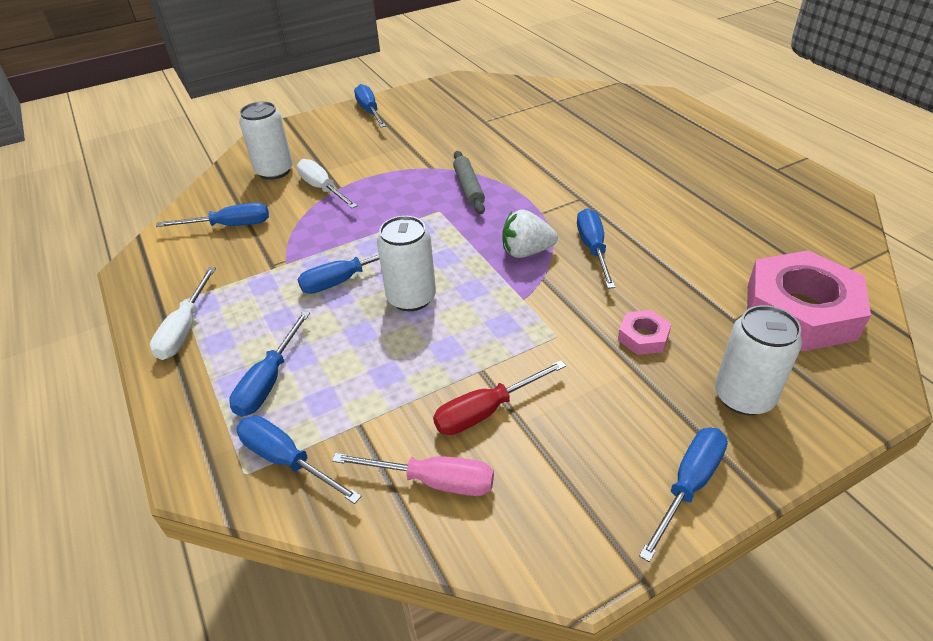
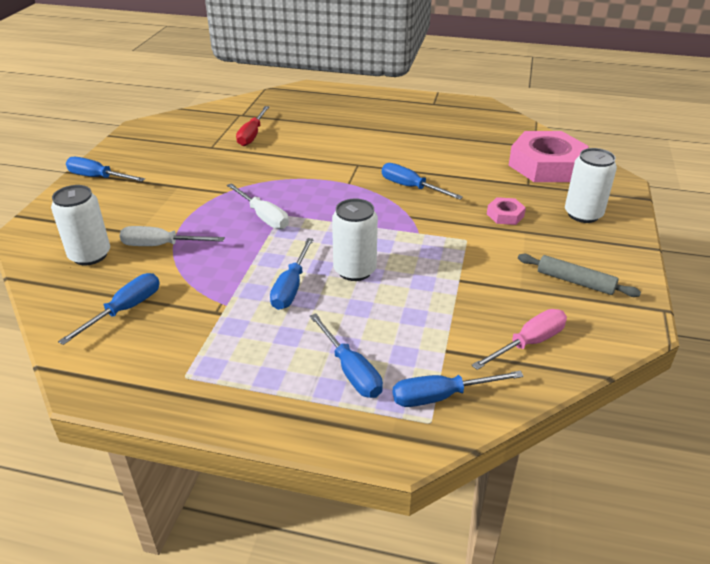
camera: 50 degrees left, 5 degrees down
white screwdriver [150,267,216,360] -> white screwdriver moved to [227,183,289,229]
red screwdriver [433,360,566,435] -> red screwdriver moved to [236,106,269,146]
grey rolling pin [453,151,485,214] -> grey rolling pin moved to [518,254,641,297]
white strawberry [502,209,558,258] -> none
blue screwdriver [639,428,728,562] -> none

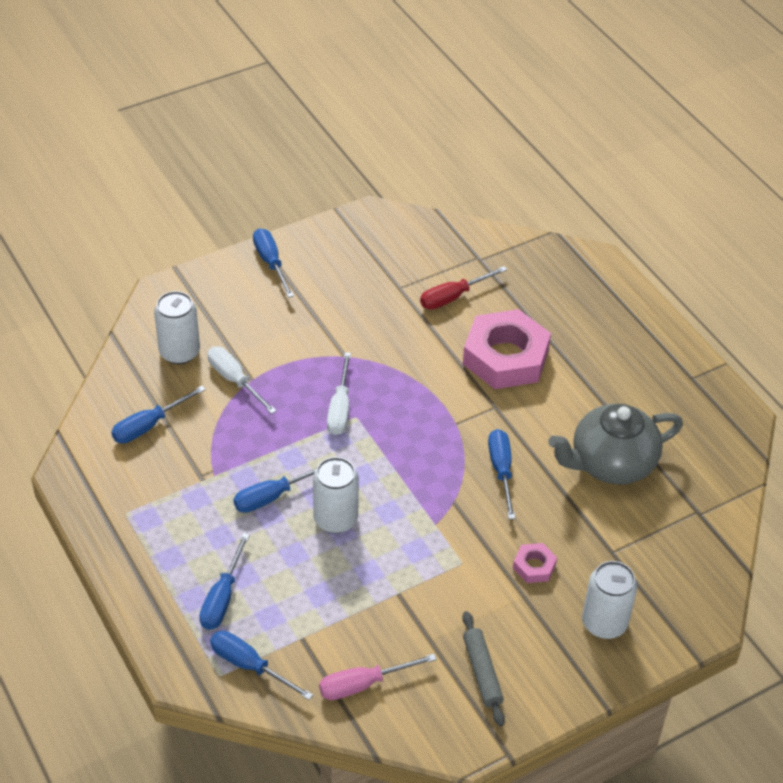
camera: 45 degrees right, 10 degrees up
blue screwdriver [58,273,160,345] -> blue screwdriver turned 150 degrees clockwise [111,386,206,443]
pink screwdriver [472,309,567,370] -> pink screwdriver turned 150 degrees clockwise [319,654,437,700]
pink nut [508,131,589,182] -> pink nut moved to [463,309,551,389]
none -> grey teapot [548,404,683,484]

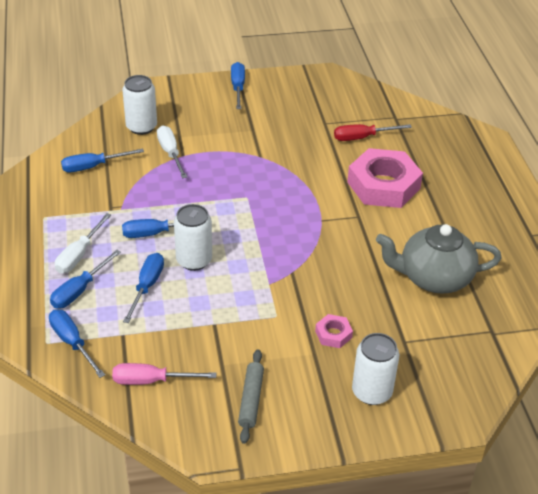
camera: 20 degrees right, 5 degrees down
white screwdriver [327,352,351,435] -> white screwdriver moved to [55,213,111,273]
blue screwdriver [488,429,515,519] -> blue screwdriver moved to [123,253,164,323]

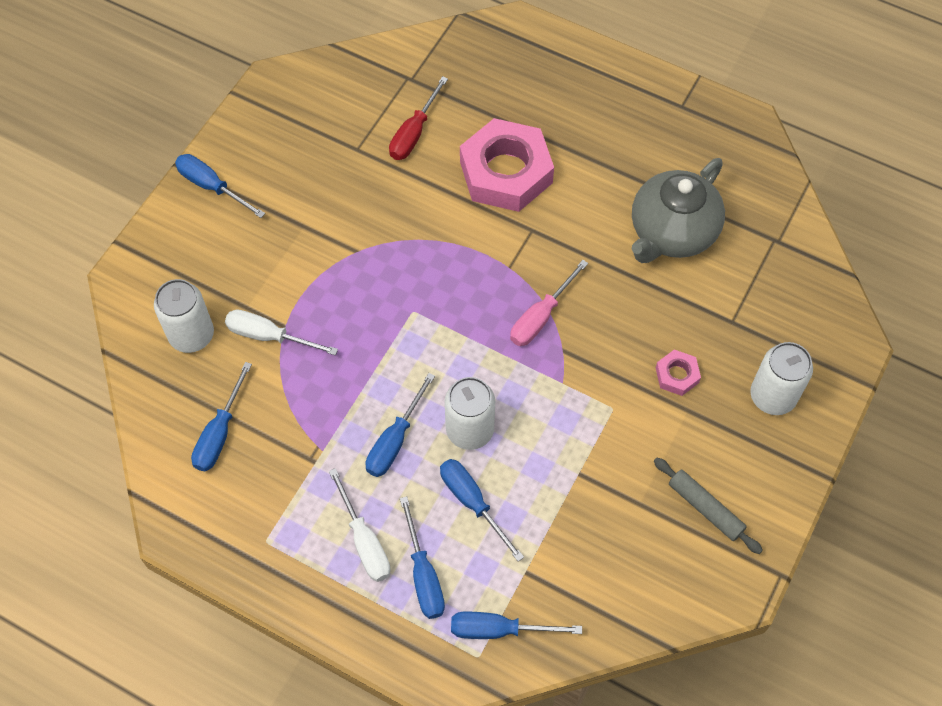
camera: 50 degrees left, 20 degrees up
pink screwdriver [112,363,216,385] -> pink screwdriver moved to [510,260,588,346]

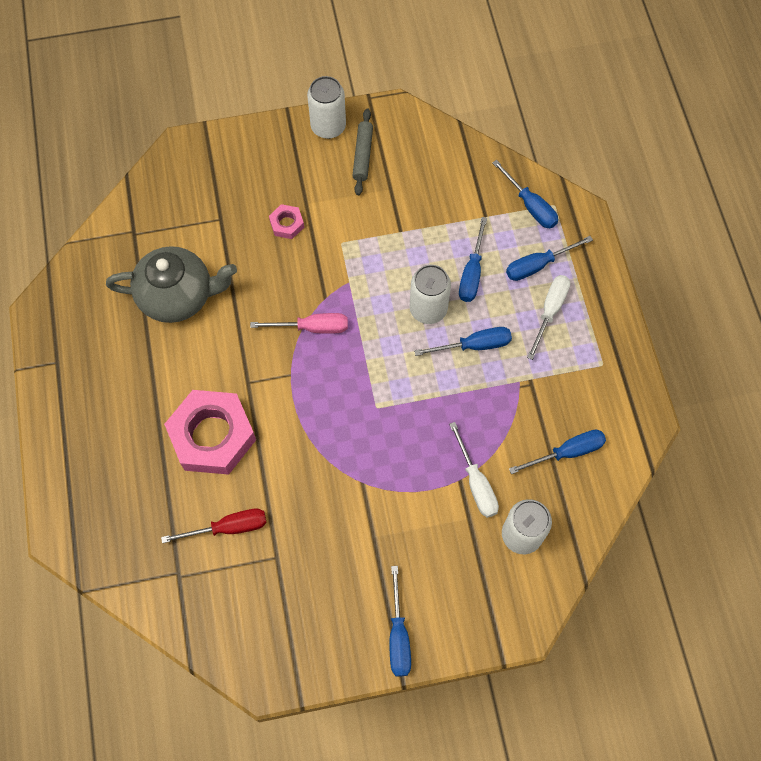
camera: 130 degrees left, 5 degrees up
blue screwdriver [400,496,445,619] -> blue screwdriver turned 150 degrees counterclockwise [506,236,593,281]
white can [750,342,813,415] -> white can moved to [307,76,346,139]

